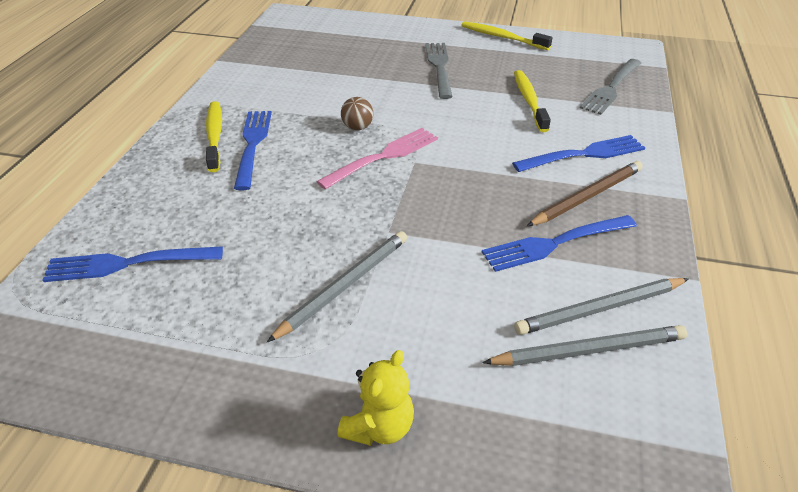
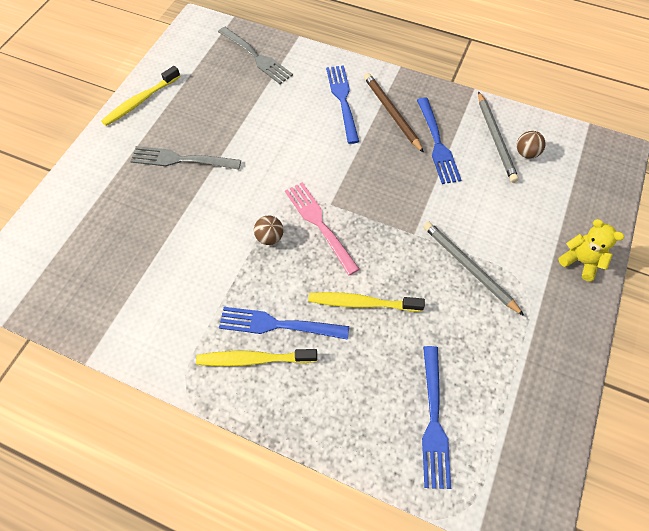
camera: 80 degrees left, 20 degrees up
grey pencil [482,325,687,366] -> brown ball [517,131,546,159]
yellow toothbrush [514,70,551,132] -> yellow toothbrush moved to [308,292,425,312]

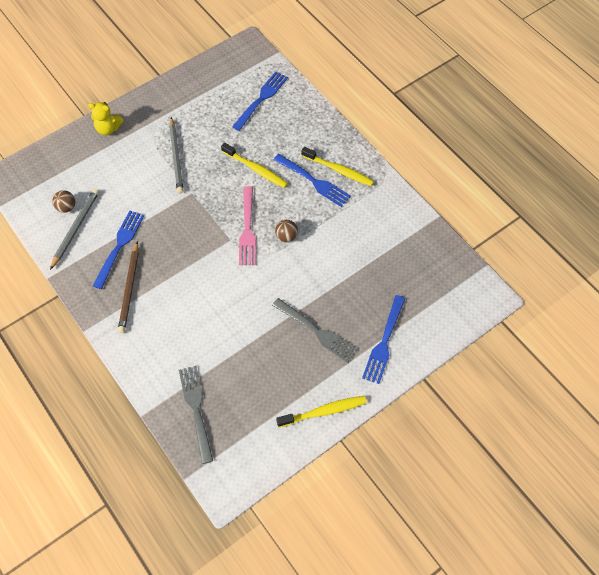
camera: 150 degrees left, 0 degrees up
blue fork [326,65,359,144] -> blue fork moved to [362,295,406,384]
yellow teddy bear [558,219,624,281] -> yellow teddy bear turned 60 degrees counterclockwise [88,102,123,135]

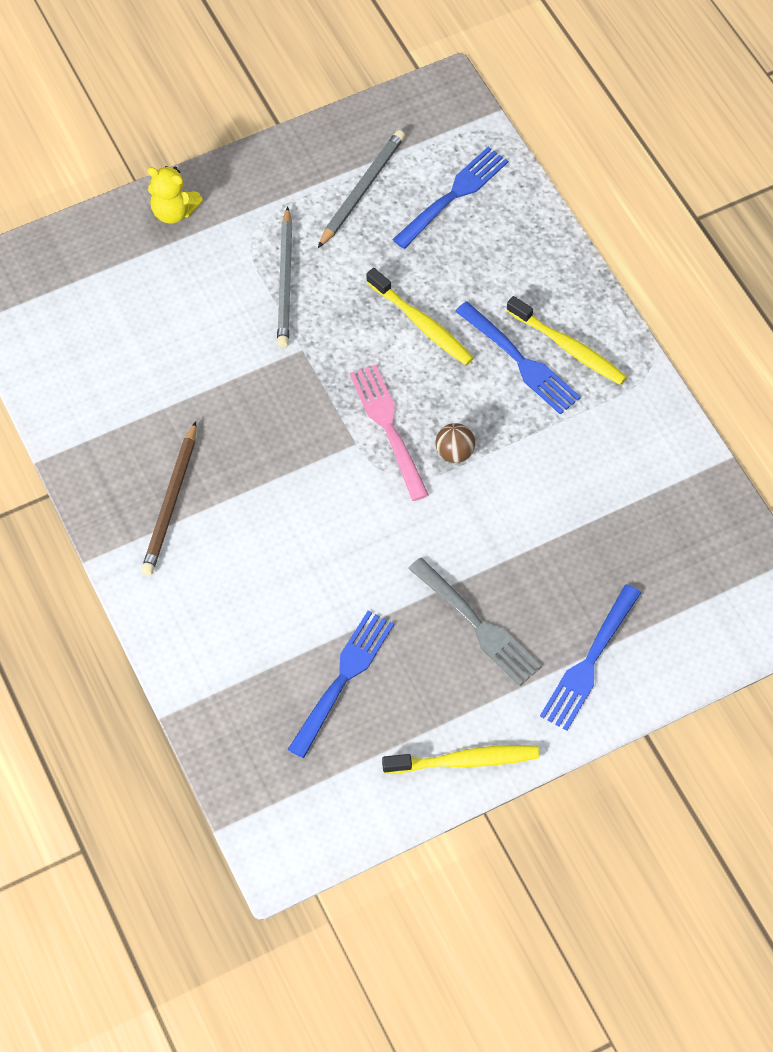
camera: 10 degrees right, 0 degrees up
grey pencil [50,189,99,270] -> grey pencil moved to [318,130,405,248]
brown ball [52,190,75,213] -> none
blue fork [93,211,144,289] -> blue fork moved to [287,610,394,758]
grey fork [179,366,213,464] -> none
pink fork [239,186,256,265] -> pink fork turned 150 degrees clockwise [350,365,429,501]

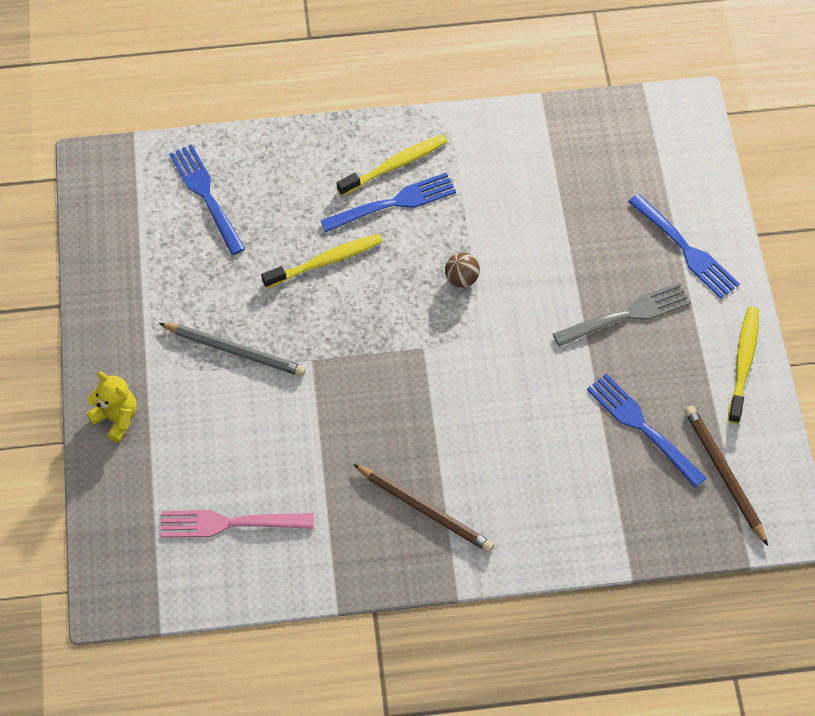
camera: 70 degrees left, 0 degrees up
yellow teddy bear [147,166,203,224] -> yellow teddy bear turned 90 degrees counterclockwise [86,372,137,443]
grey pencil [318,130,405,248] -> none
pink fork [350,365,429,501] -> pink fork moved to [160,510,314,538]
none -> brown pencil [685,406,768,546]

